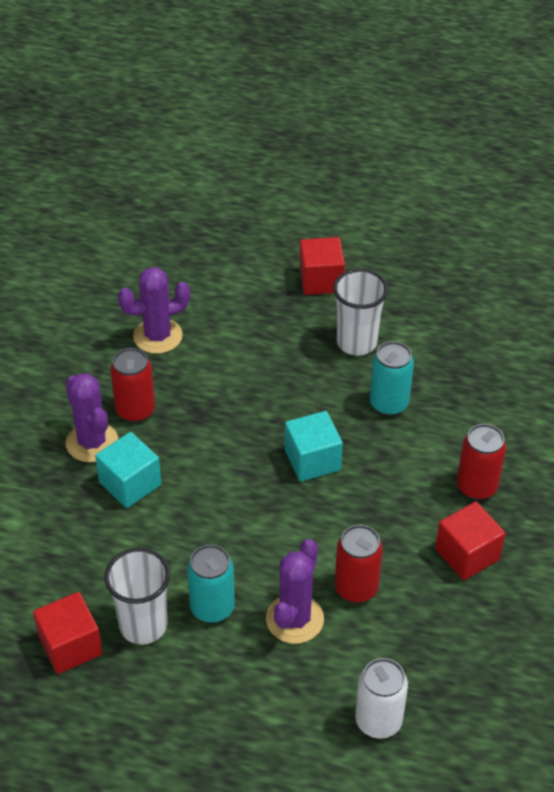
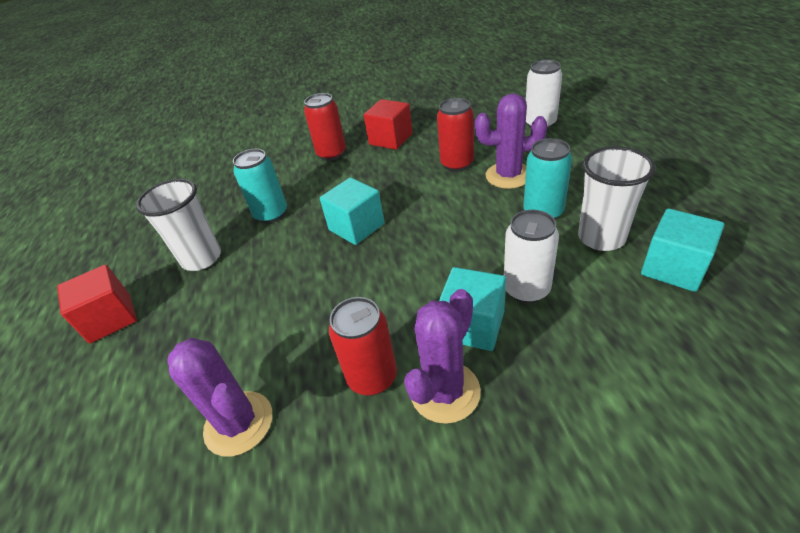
camera: 110 degrees left, 5 degrees down
red cube [33,592,103,674] -> turquoise cube [641,209,724,292]
none -> white can [504,210,559,304]

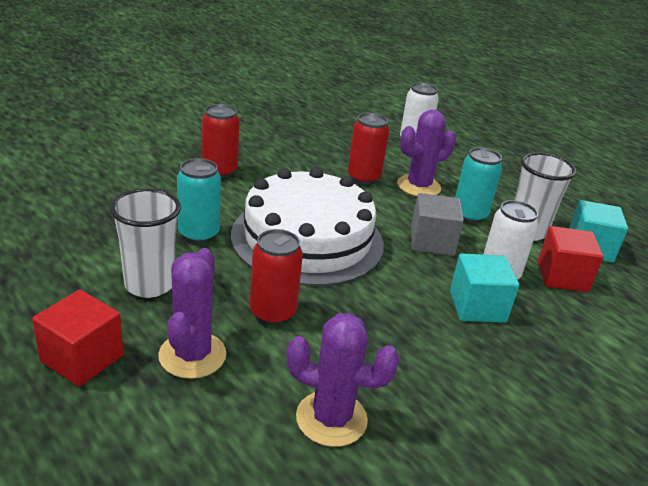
camera: 35 degrees left, 10 degrees down
turquoise cube [320,177,384,245] -> white cake [231,168,384,286]
red can [329,297,397,395] -> red can moved to [250,229,303,325]
red cube [363,99,413,150] -> red cube moved to [538,226,604,292]
purple cactus [404,289,481,424] -> purple cactus moved to [158,248,227,379]
none -> grey cube [411,193,464,256]

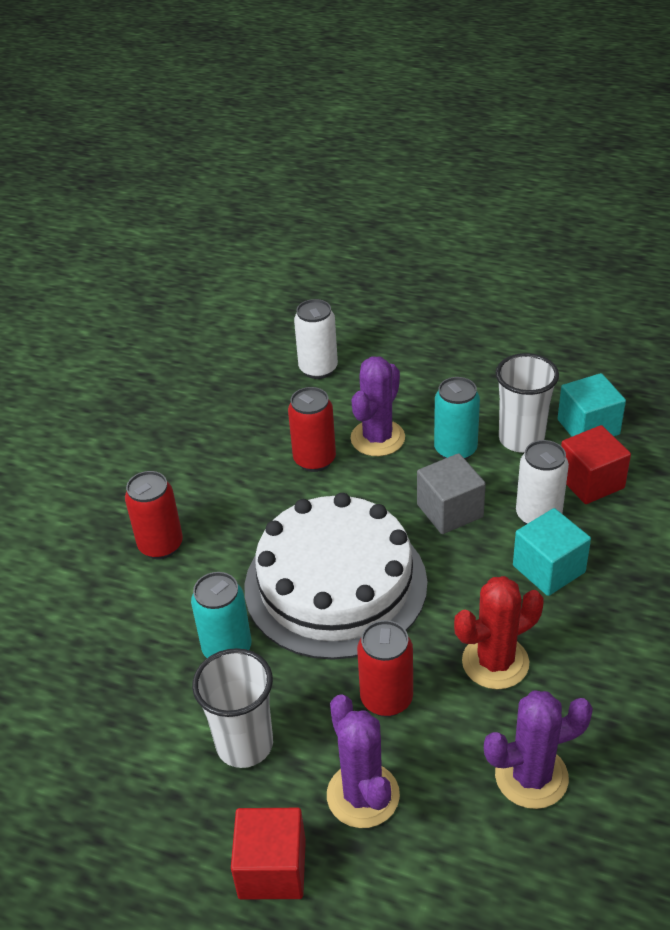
camera: 25 degrees left, 10 degrees up
none -> red cactus [454,576,544,689]

